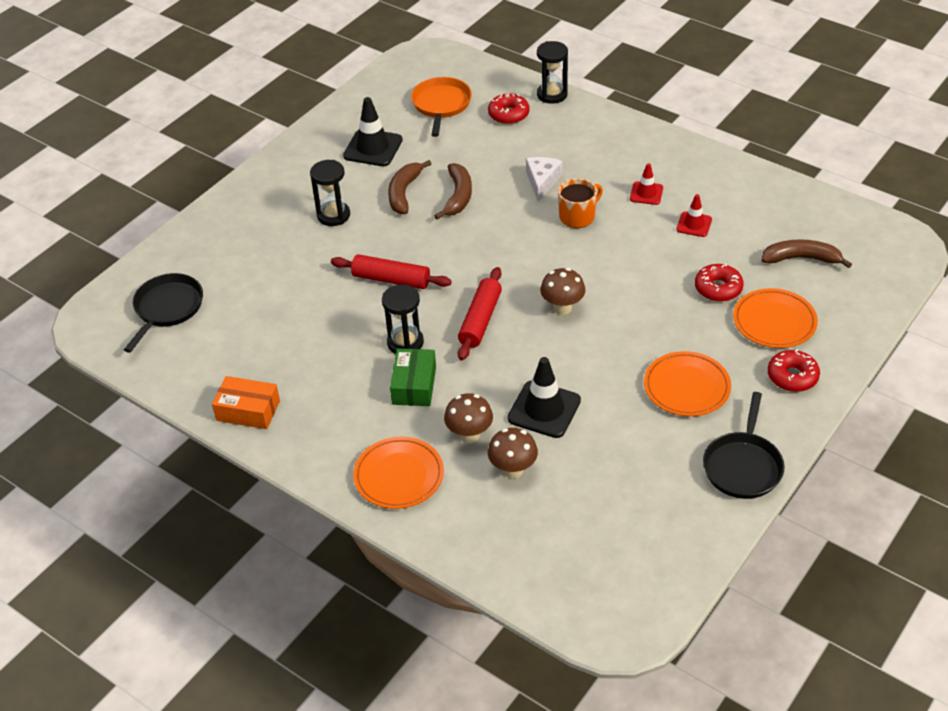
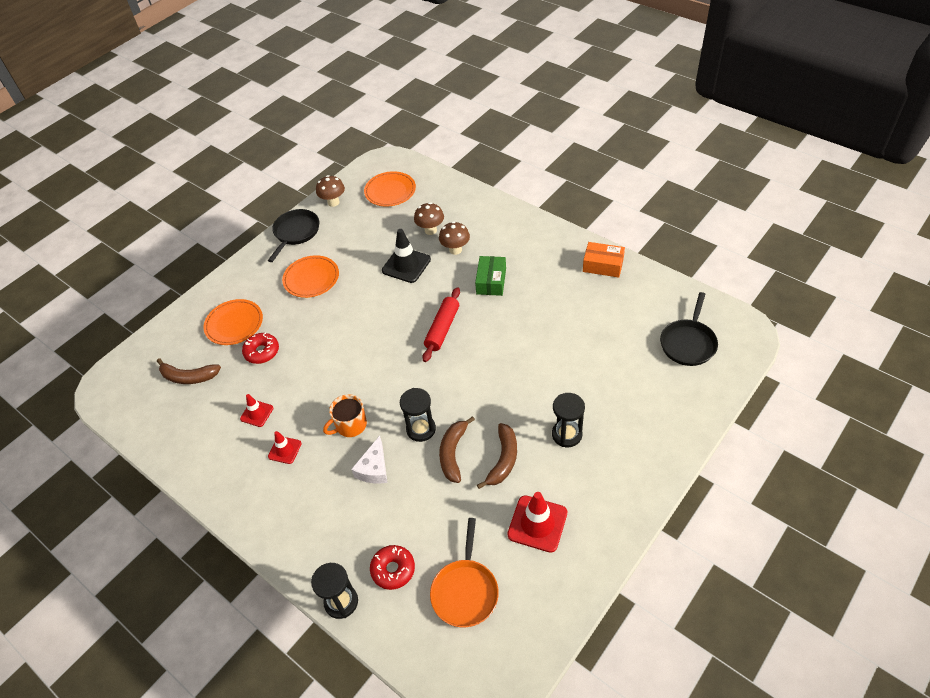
camera: 175 degrees left, 5 degrees up
red rolling pin [331,254,452,289] -> none
black traffic cone [343,97,403,166] -> red traffic cone [507,492,567,553]
orange plate [353,437,444,509] -> orange plate moved to [364,171,416,207]
black hourglass [382,284,424,354] -> black hourglass moved to [400,388,436,442]
brown mushroom [540,268,585,315] -> brown mushroom moved to [316,175,345,207]
red donut [768,349,820,392] -> none

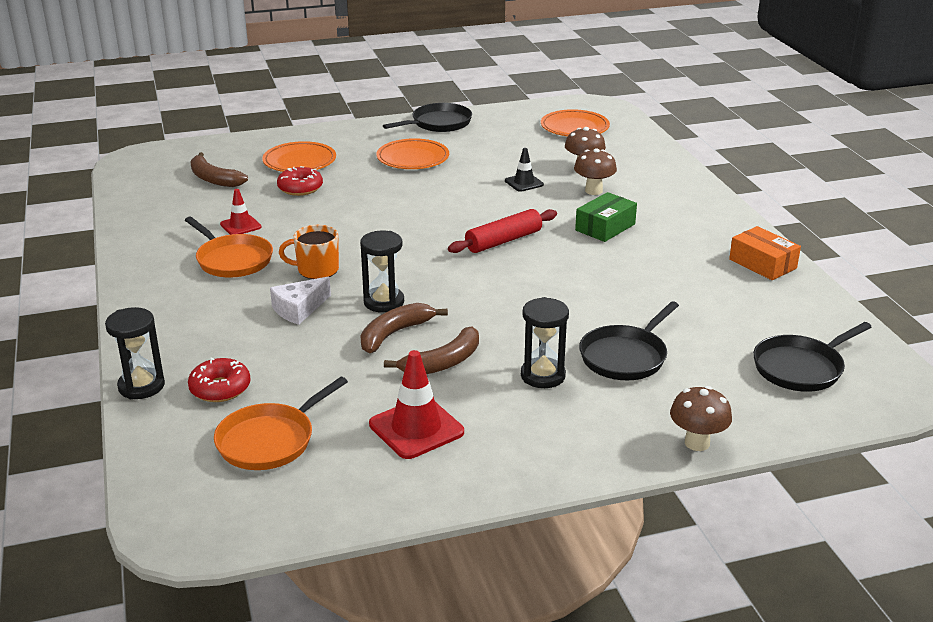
camera: 30 degrees right, 20 degrees down
red traffic cone [268,431,302,464] -> orange pan [185,217,273,277]
brown mushroom [316,175,345,207] -> brown mushroom moved to [670,386,732,451]
black traffic cone [382,229,431,283] -> black traffic cone [505,148,544,192], size x0.59
none -> black pan [579,301,679,380]

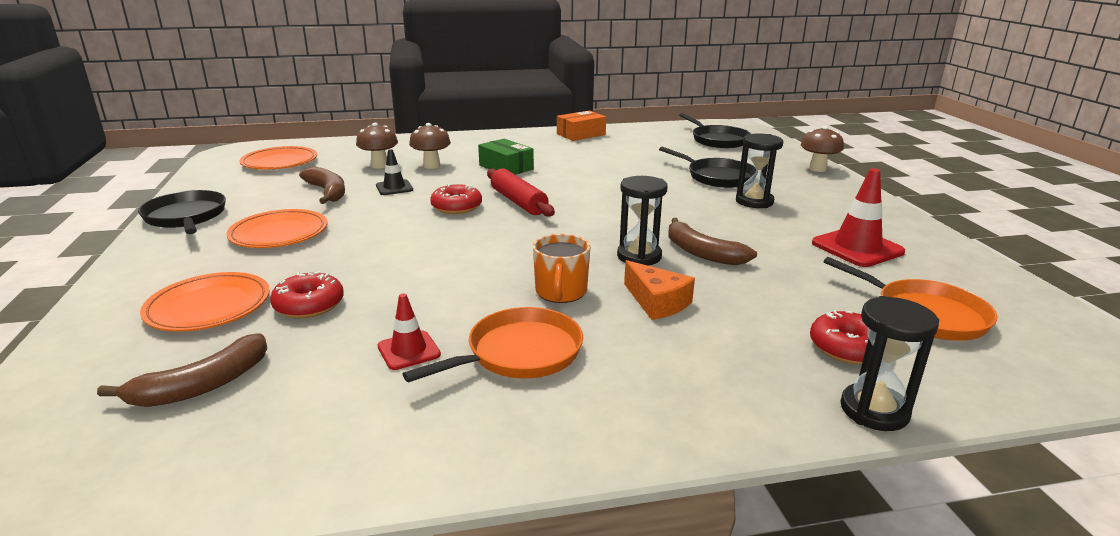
camera: 85 degrees left, 5 degrees down
white cheese [270,277,331,325] -> orange cheese [624,260,695,320]
brown banana [384,327,479,374] -> brown banana moved to [299,166,345,204]
none -> red donut [430,184,482,214]

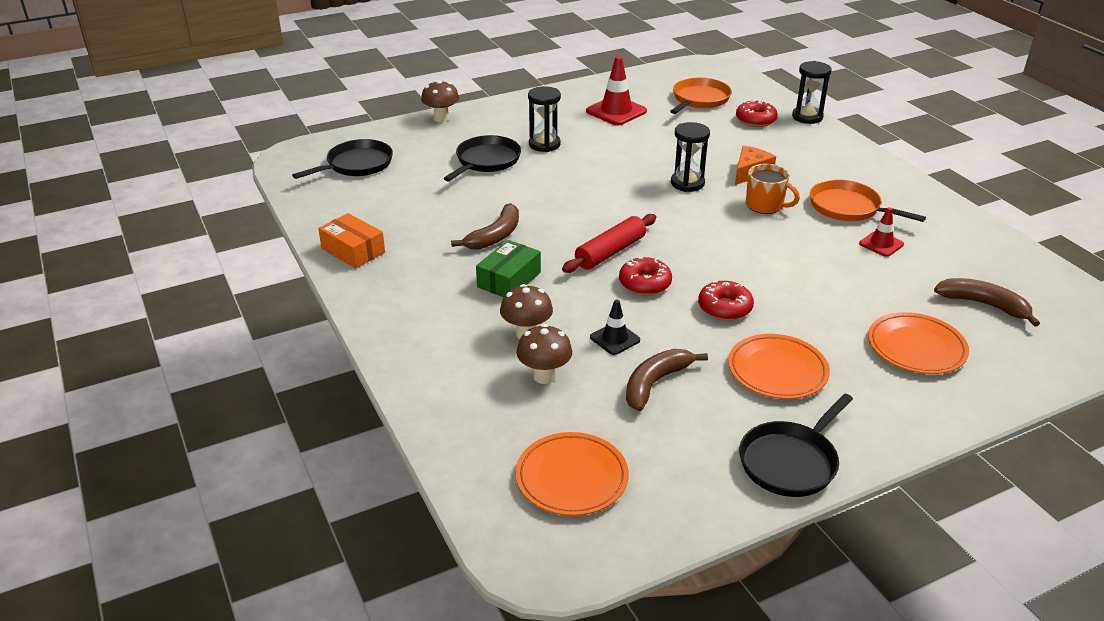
camera: 105 degrees left, 10 degrees up
red donut [270,271,344,318] -> red donut moved to [698,281,754,321]
orange mug [533,234,590,303] -> orange mug turned 45 degrees clockwise [746,164,800,214]
brown banana [668,218,757,265] -> brown banana moved to [451,203,519,250]

